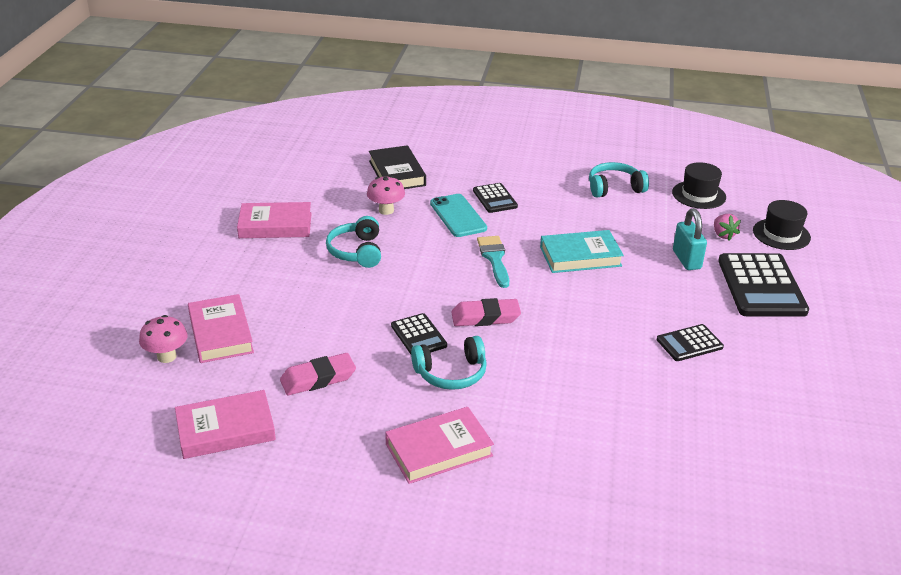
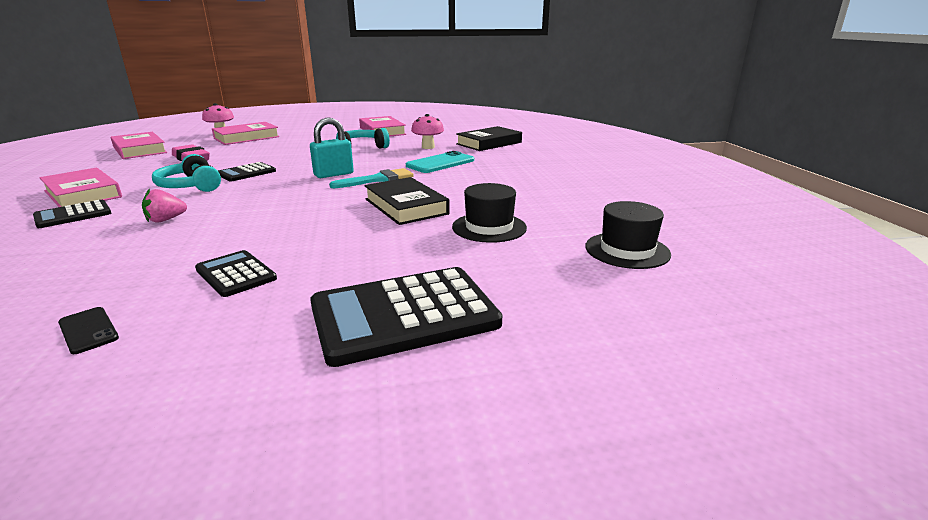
camera: 70 degrees right, 10 degrees down
pink eraser [451,298,521,326] -> none
black calculator [473,183,518,213] -> black calculator moved to [33,200,111,228]
turquoise book [540,230,624,273] -> black book [364,177,450,225]
turquoise headphones [589,162,649,198] -> none
turquoise padlock [673,208,707,270] -> turquoise padlock moved to [310,117,354,178]
pink strawberry [714,214,741,240] -> pink strawberry moved to [142,189,187,223]
black hat [753,200,811,250] -> black hat moved to [452,183,527,243]
none -> black phone [58,307,119,354]

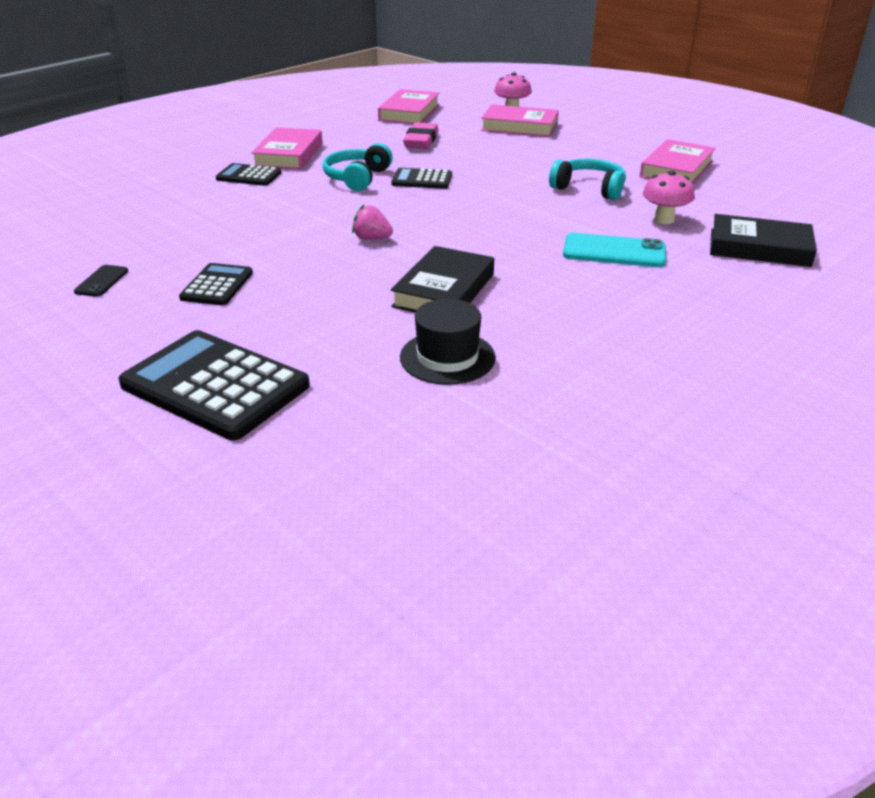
camera: 55 degrees right, 10 degrees up
pink strawberry [142,189,187,223] -> pink strawberry moved to [352,204,393,240]
turquoise padlock [310,117,354,178] -> none
turquoise brush [329,168,414,188] -> none
black hat [585,201,671,269] -> none

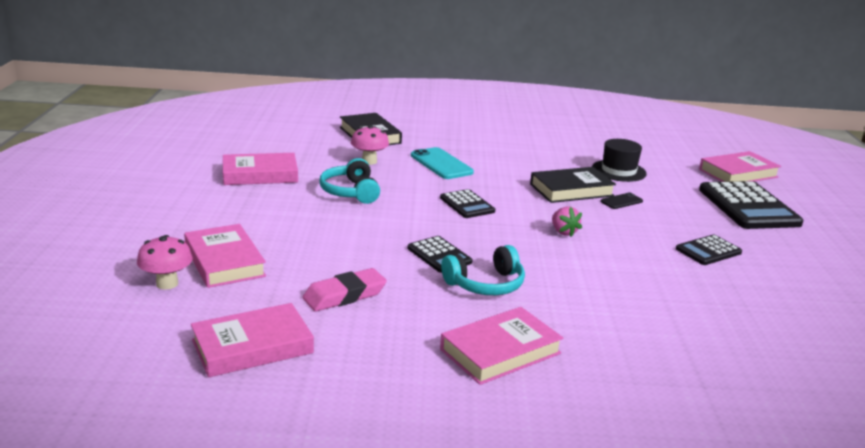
camera: 135 degrees left, 10 degrees down
black phone [74,265,128,297] -> black phone moved to [600,192,643,209]
black calculator [216,163,282,186] -> black calculator moved to [440,189,495,218]
none -> pink book [699,151,781,182]

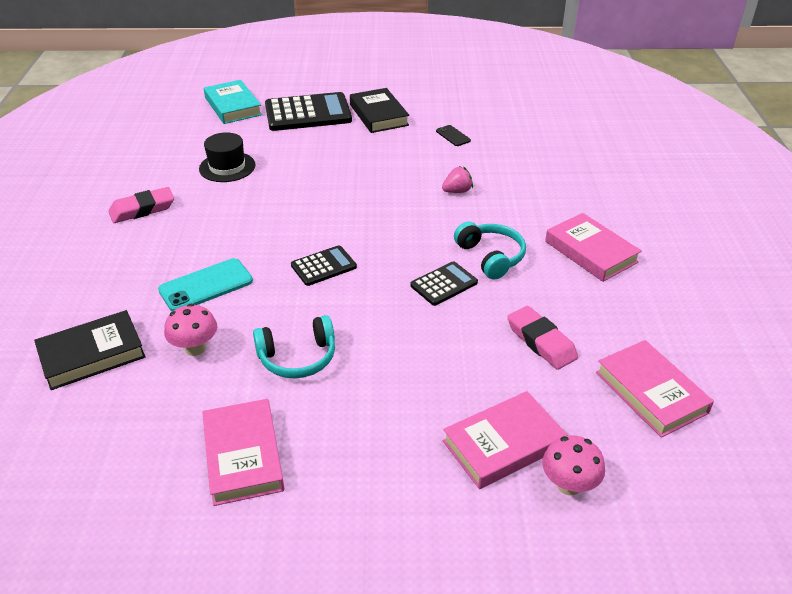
camera: 90 degrees left, 15 degrees up
black book [530,167,616,203] -> black book moved to [350,88,409,133]
pink strawberry [552,206,582,237] -> pink strawberry moved to [442,166,473,193]
black phone [600,192,643,209] -> black phone moved to [436,125,471,146]
black calculator [676,235,742,265] -> none
pink book [699,151,781,182] -> turquoise book [204,80,262,124]
none -> pink eraser [108,187,174,223]

